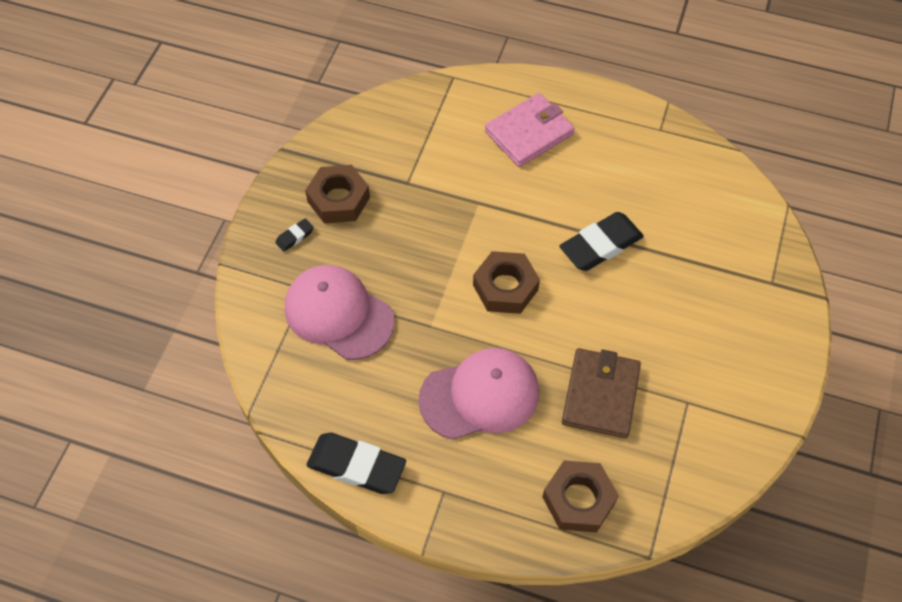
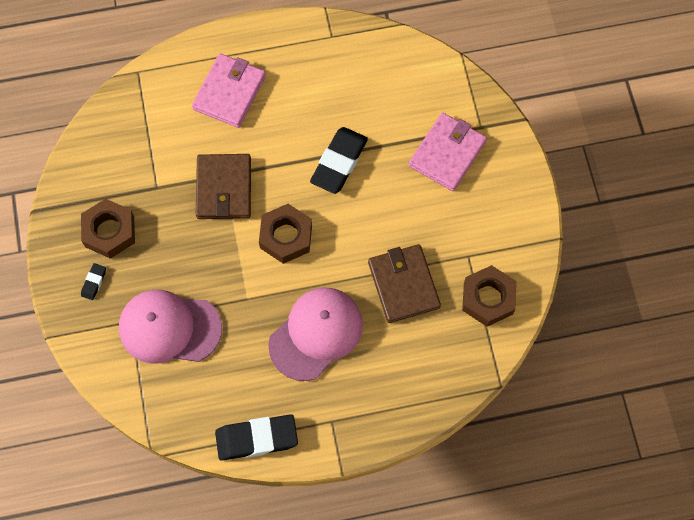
camera: 30 degrees left, 10 degrees up
brown nut [543,460,619,533] -> brown nut moved to [462,265,517,327]
none -> brown wallet [196,154,251,219]
none -> pink wallet [409,113,487,191]

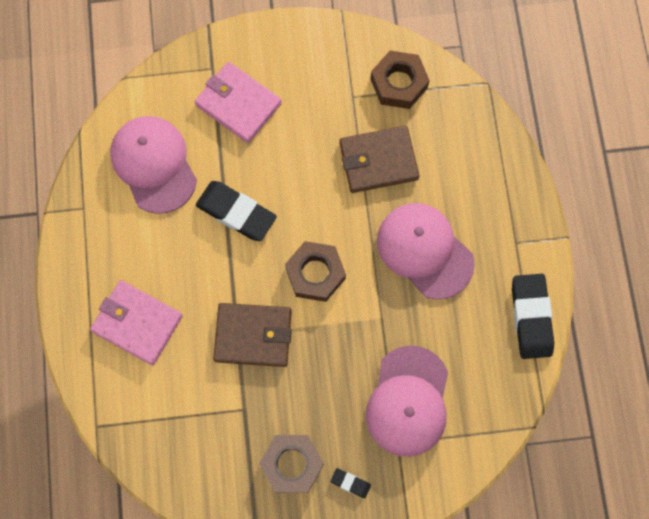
camera: 85 degrees left, 5 degrees up
none -> pink cap [110,116,197,214]

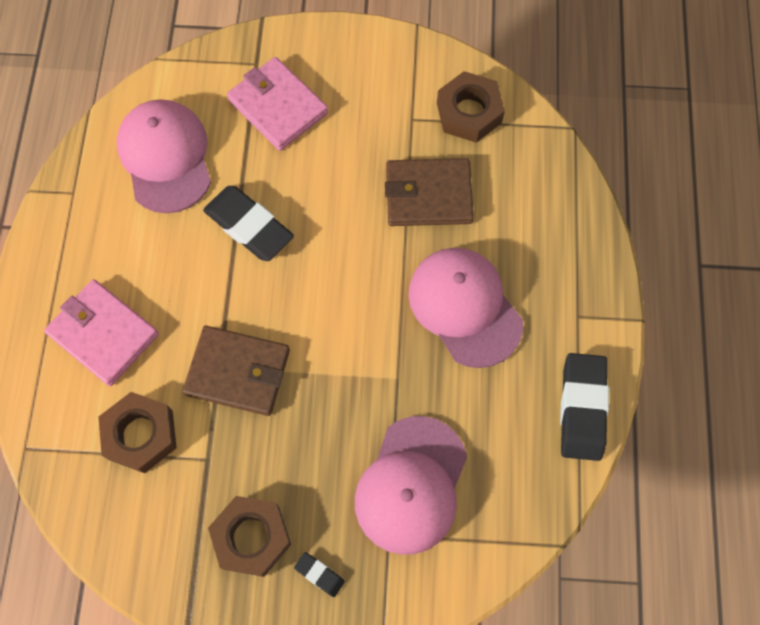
camera: 10 degrees right, 5 degrees down
brown nut [285,241,346,302] -> brown nut moved to [98,392,177,473]

